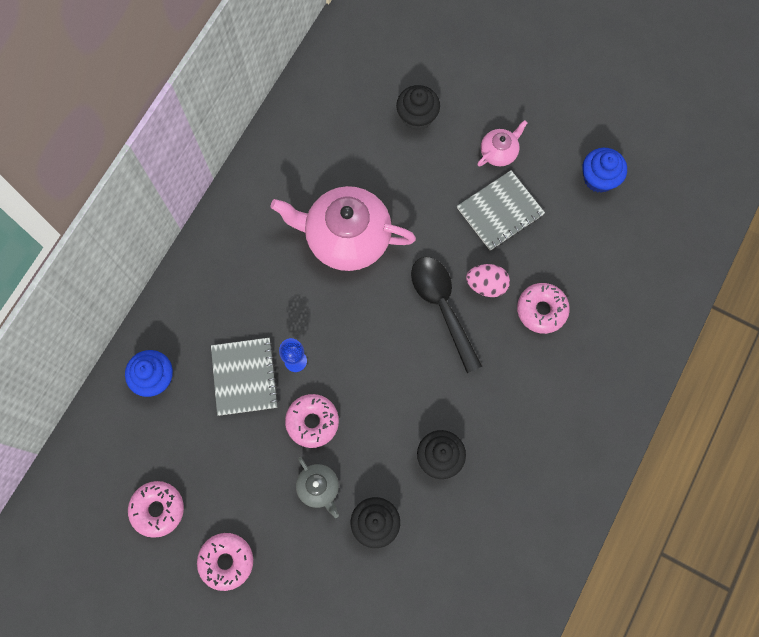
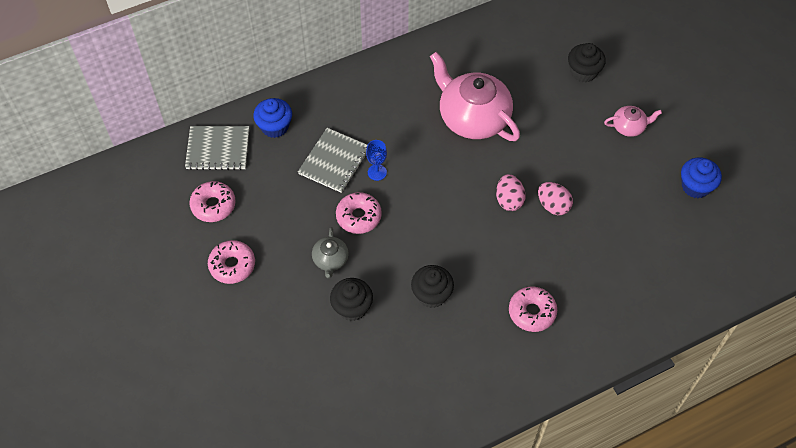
camera: 35 degrees right, 15 degrees down
black spoon [411,257,482,373] -> pink egg [496,174,526,211]
grey notebook [457,170,545,250] -> grey notebook moved to [185,126,249,170]
pink donut [517,283,570,334] -> pink donut moved to [509,287,557,332]

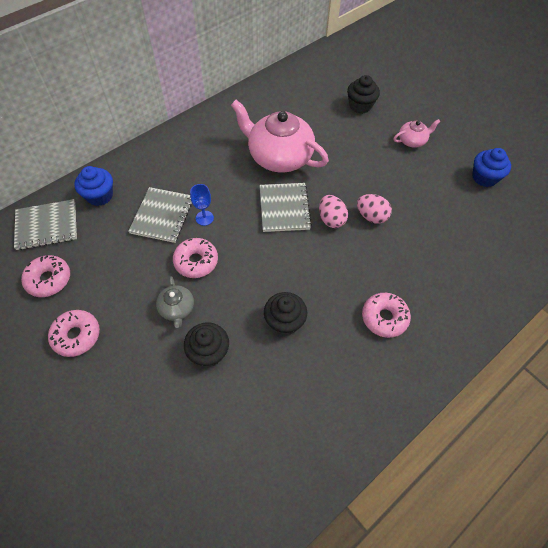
camera: 15 degrees left, 0 degrees up
none -> grey notebook [260,183,312,232]

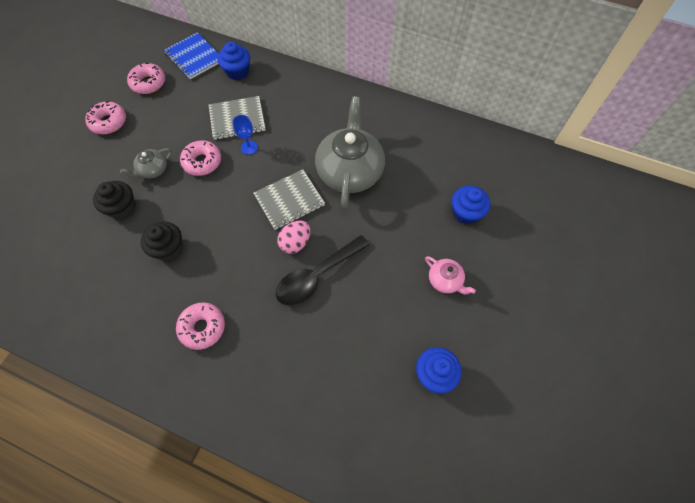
camera: 65 degrees right, 5 degrees up
grey notebook [14,199,77,250] -> blue notebook [164,32,219,79]
pink teapot [231,100,329,173] -> grey teapot [315,97,385,208]
black cupcake [347,75,380,114] -> blue cupcake [452,186,490,225]
pink egg [357,194,392,224] -> black spoon [276,235,369,306]

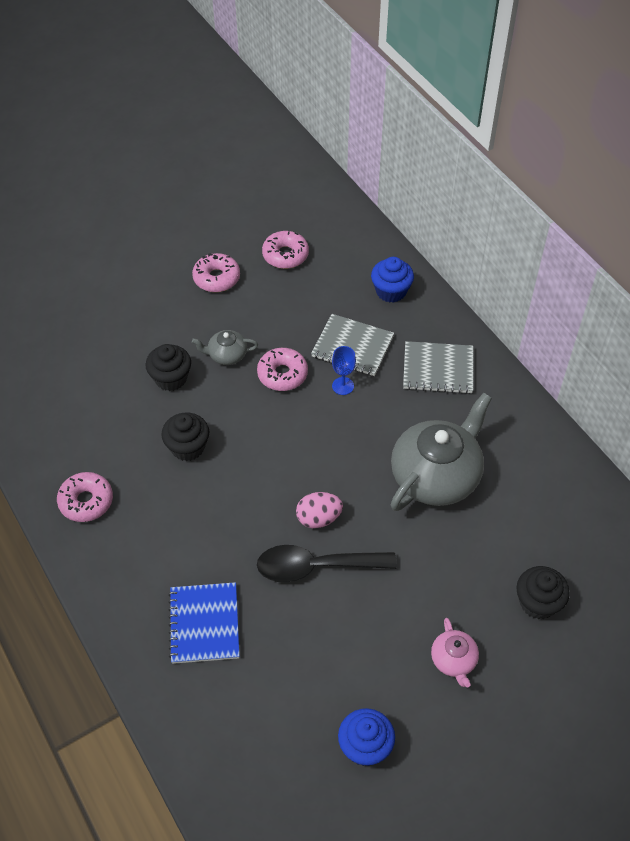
camera: 35 degrees right, 10 degrees down
blue notebook [164,32,219,79] -> blue notebook moved to [168,582,240,664]
pink donut [176,302,225,350] -> pink donut moved to [57,472,113,522]
grey notebook [254,169,325,230] -> grey notebook moved to [403,341,473,394]
blue cupcake [452,186,490,225] -> black cupcake [516,566,570,619]

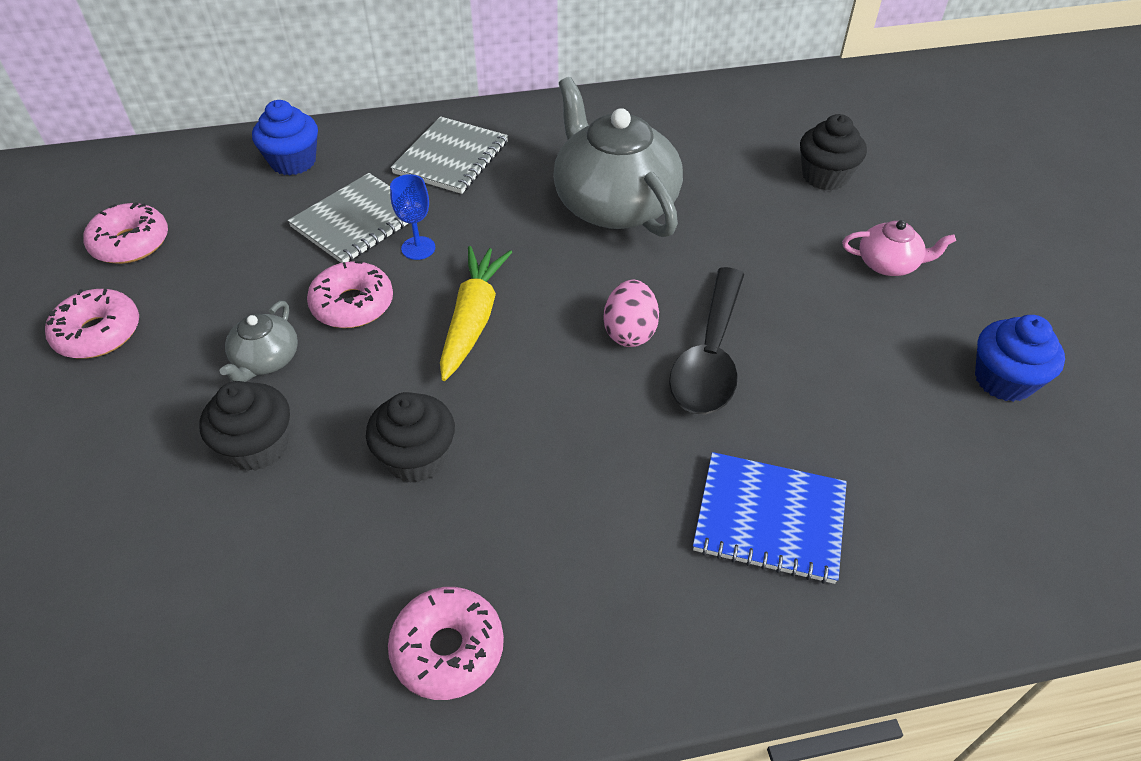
camera: 70 degrees left, 5 degrees down
none -> yellow carrot [440,246,512,381]

